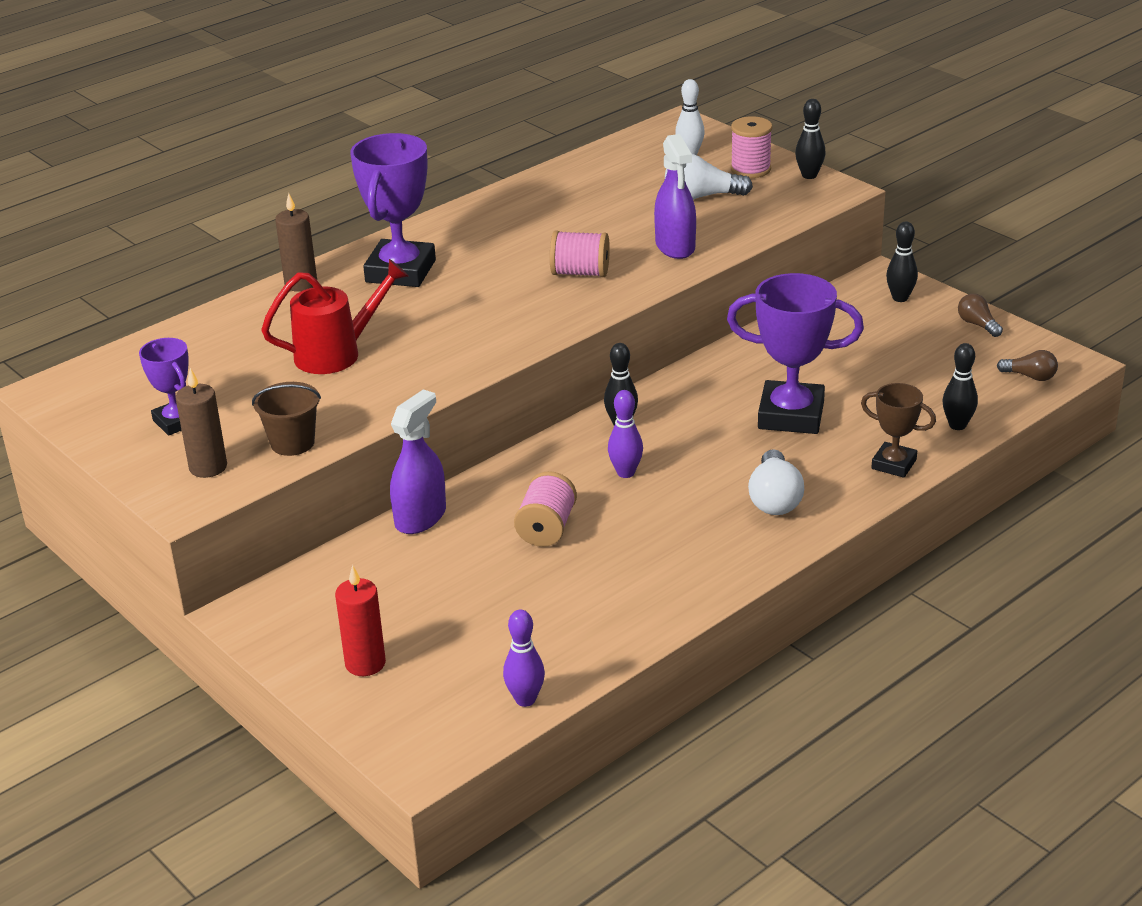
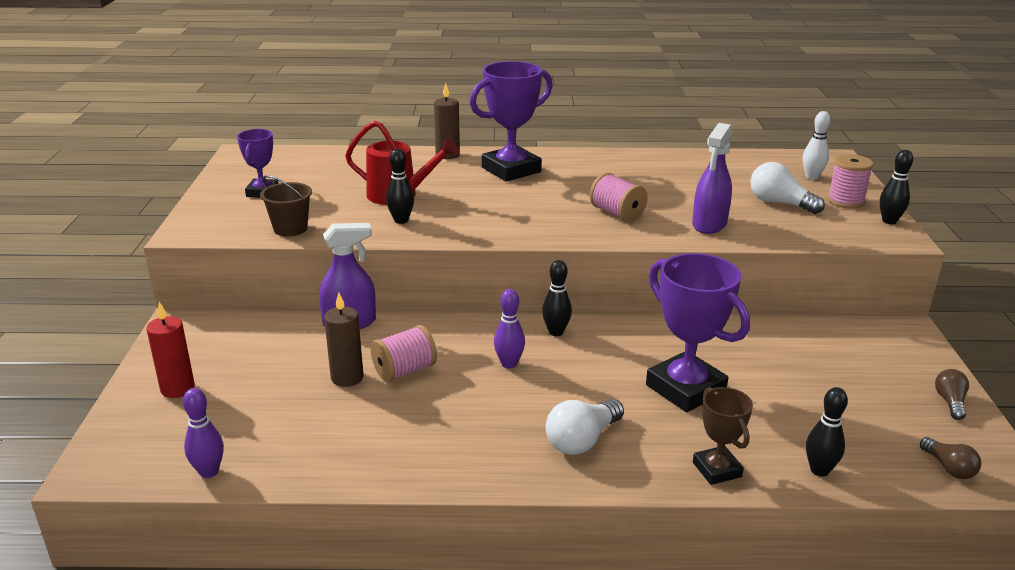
camera: 40 degrees right, 5 degrees down
brown candle [175,368,227,478] -> brown candle moved to [324,293,364,387]
black bowling pin [886,222,918,302] -> black bowling pin moved to [386,149,414,224]

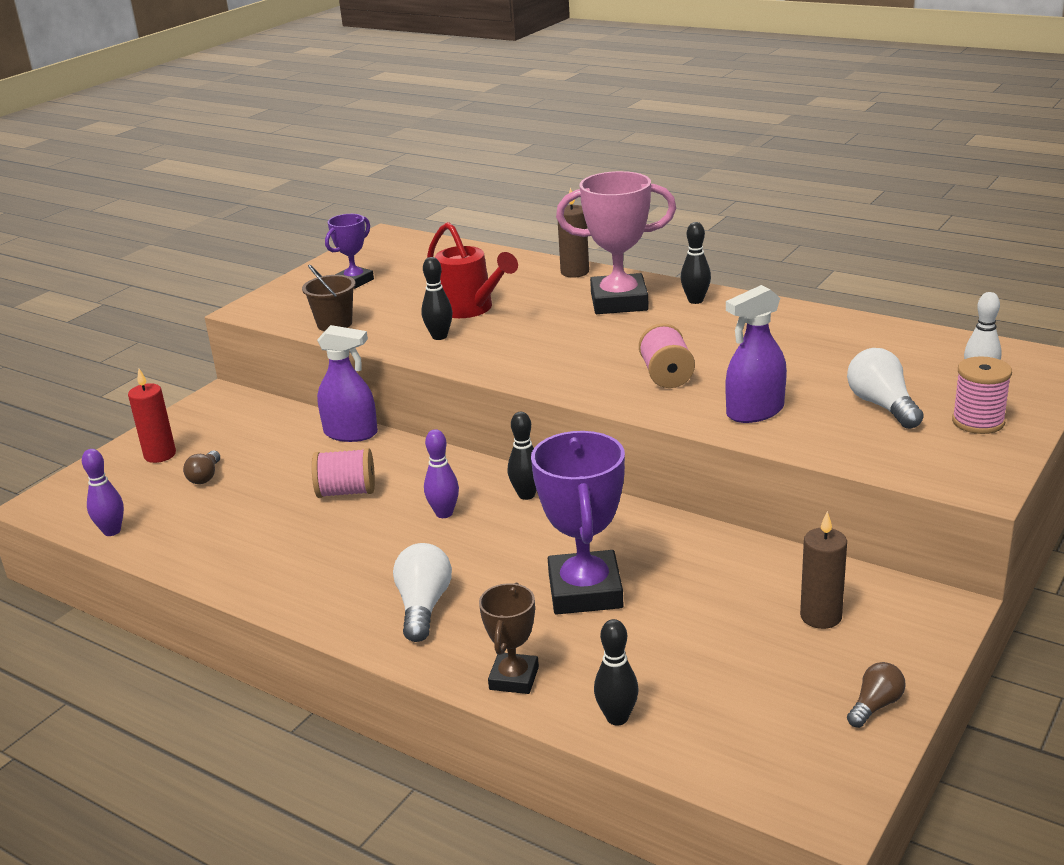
camera: 35 degrees right, 0 degrees up
brown candle [324,293,364,387] -> brown candle moved to [800,511,847,629]
purple trophy [470,61,553,182] -> pink trophy [556,171,676,314]
white light bulb [546,399,624,455] -> white light bulb turned 105 degrees clockwise [393,543,452,642]
black bowling pin [880,150,913,224] -> black bowling pin moved to [681,222,711,304]
brown light bulb [920,437,981,479] -> brown light bulb moved to [183,450,220,484]

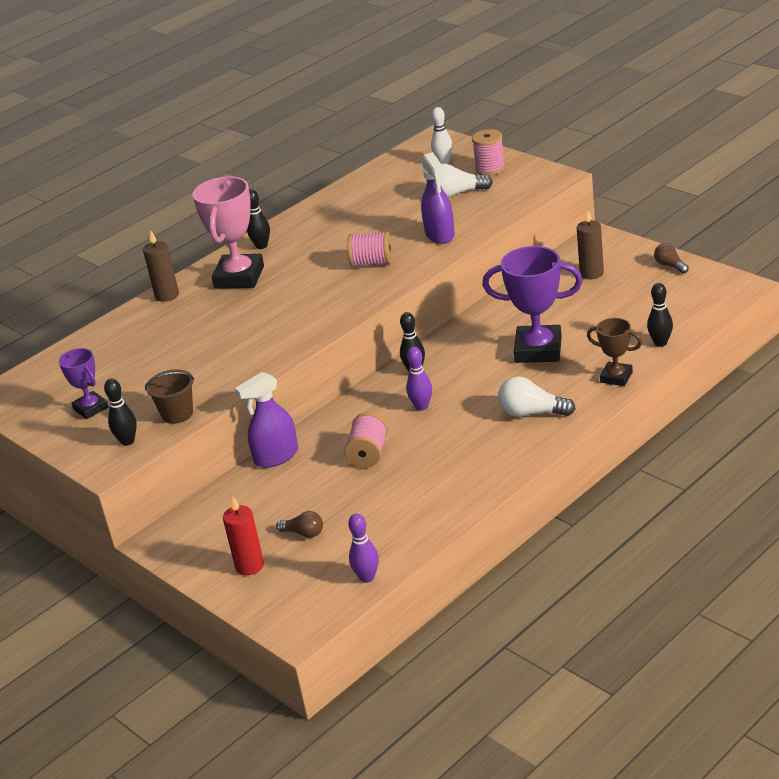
camera: 75 degrees left, 5 degrees up
purple spray bottle [317,325,378,442] -> purple spray bottle turned 150 degrees counterclockwise [235,372,298,468]
black bowling pin [421,257,453,340] -> black bowling pin moved to [104,378,137,446]
red watering can [427,222,518,318] -> none

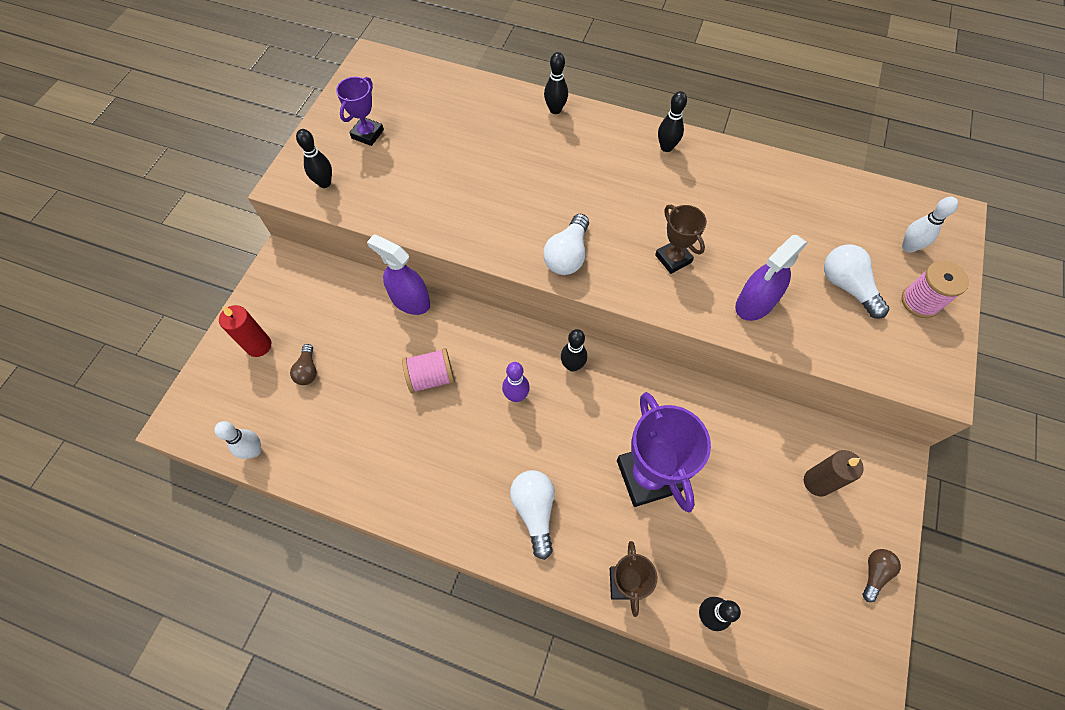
camera: 60 degrees right, 30 degrees up
brown candle [143,231,179,302] -> black bowling pin [544,52,568,114]
brown bucket [145,369,194,424] -> none
pink trophy [192,176,264,289] -> none
pink spool [347,231,392,267] -> brown trophy [655,205,707,274]
purple bowling pin [348,513,379,583] -> white bowling pin [214,421,261,459]
none -> white light bulb [543,214,589,275]

